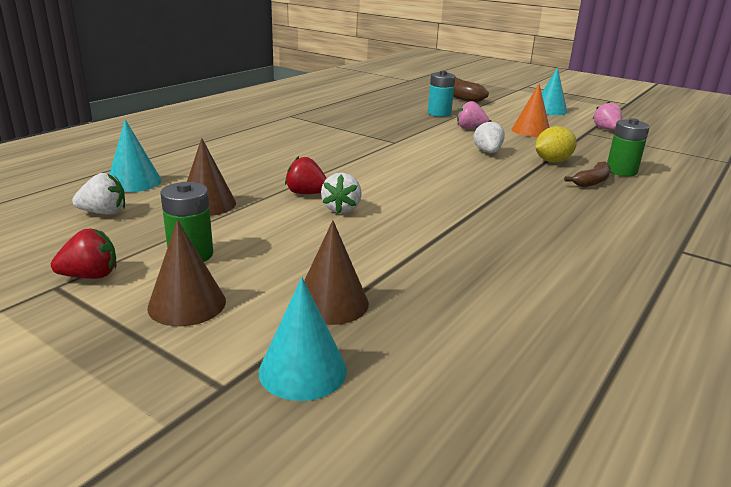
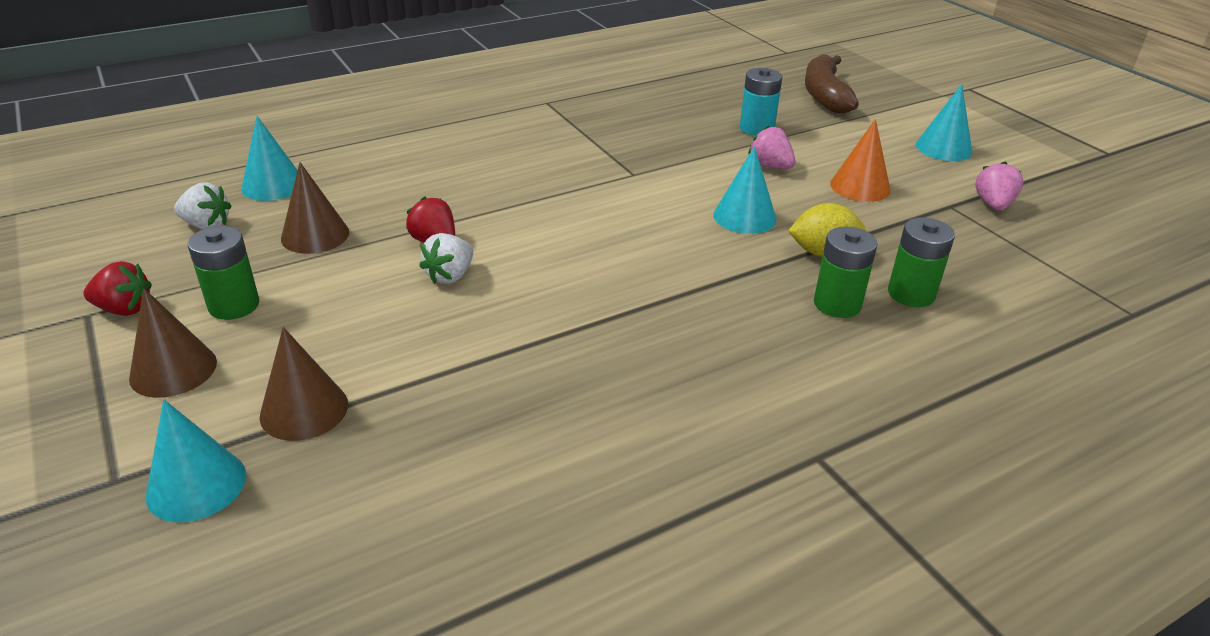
camera: 25 degrees right, 10 degrees up
white strawberry [473,120,505,153] -> turquoise cone [713,146,776,234]
brown banana [564,161,611,187] -> green battery [814,227,877,318]

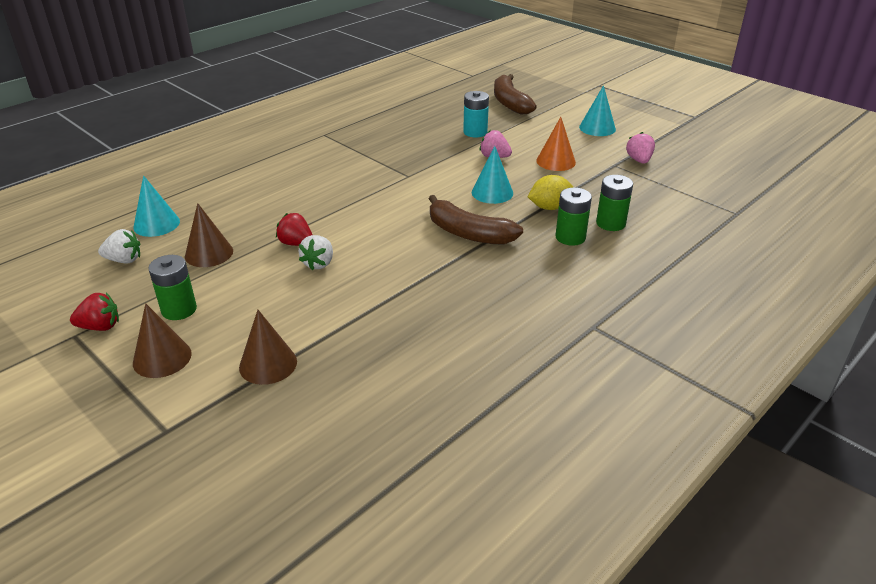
camera: 15 degrees left, 0 degrees up
turquoise cone [146,400,246,522] -> none
none -> brown banana [429,195,523,245]

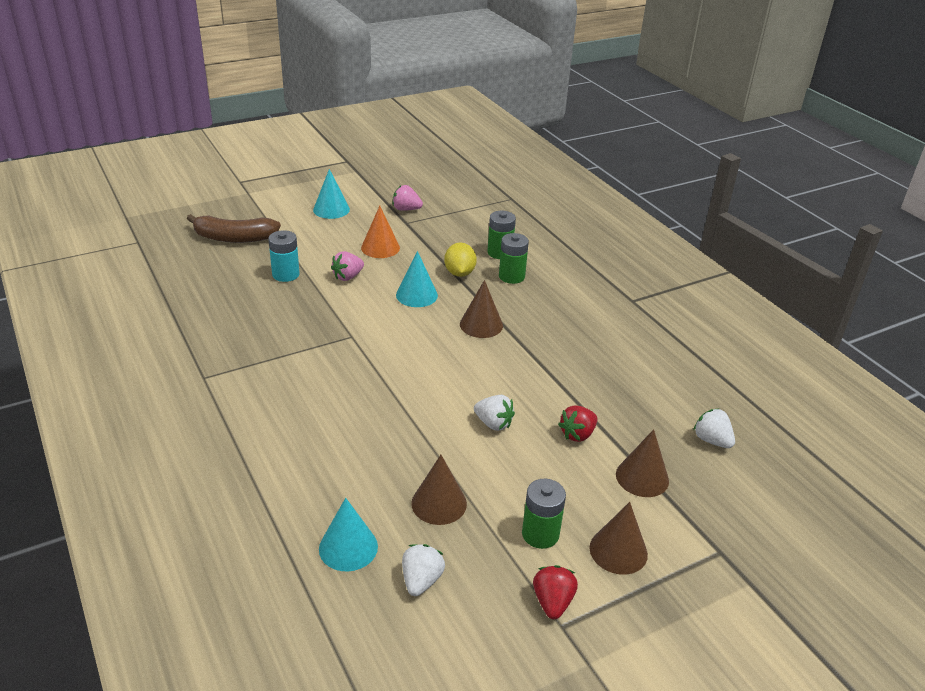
camera: 75 degrees left, 0 degrees up
red strawberry [276,213,312,246] -> red strawberry moved to [558,405,598,442]
brown banana [429,195,523,245] -> brown cone [460,280,503,338]
none -> white strawberry [693,409,735,448]

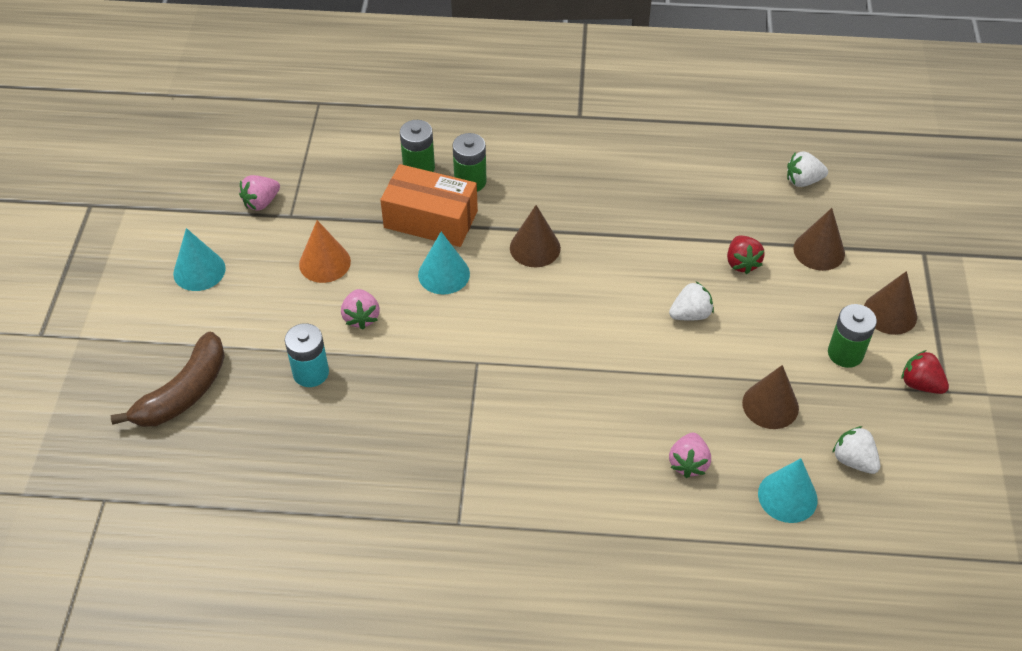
camera: 55 degrees left, 15 degrees up
yellow lemon [444,242,477,277] -> orange box [380,164,478,247]
none -> pink strawberry [669,433,711,478]

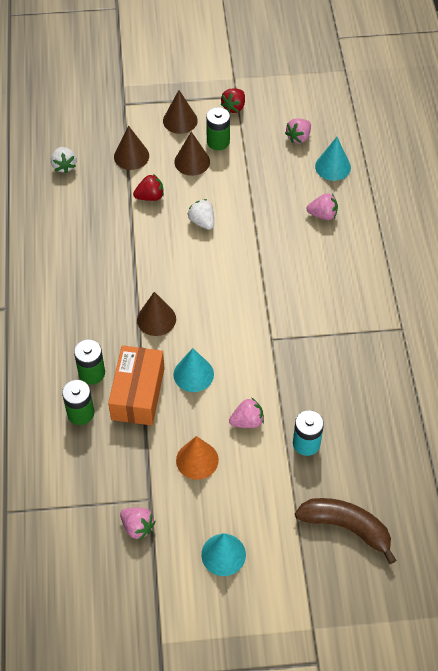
camera: 100 degrees left, 5 degrees up
brown cone [742,365,799,429] -> brown cone moved to [174,131,210,176]
white strawberry [832,426,880,474] -> pink strawberry [285,118,311,143]

